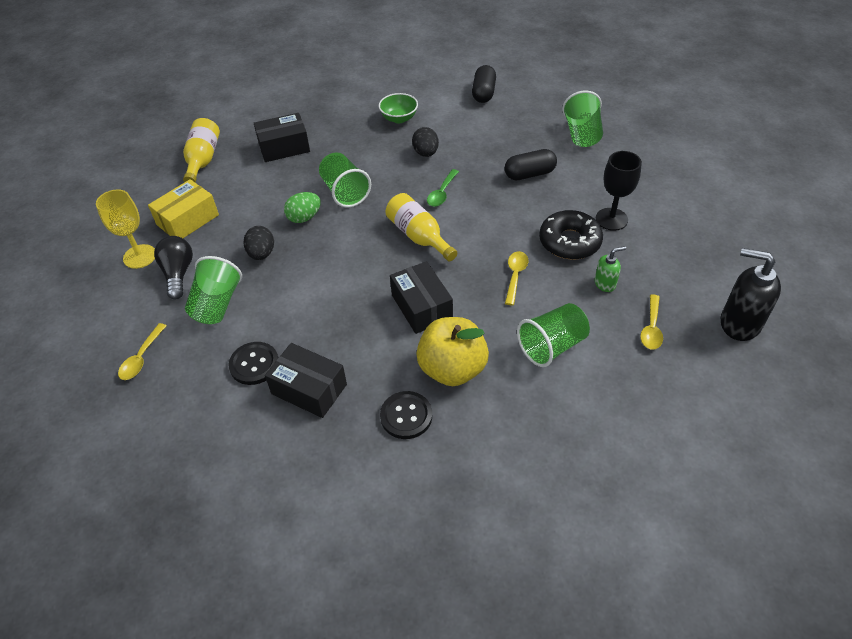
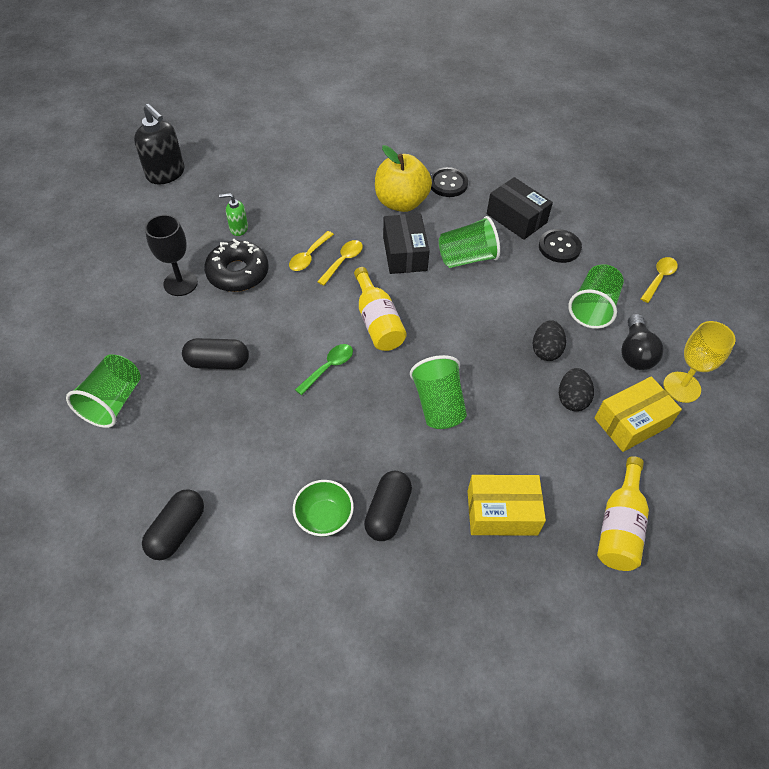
camera: 165 degrees left, 5 degrees up
black box [254,113,310,162] -> yellow box [468,475,546,536]
green egg [284,192,321,223] -> none
black egg [412,127,439,157] -> black egg moved to [559,368,594,411]
green cup [517,303,590,367] -> green cup moved to [439,216,500,268]
yellow spoon [640,295,663,349] -> yellow spoon moved to [317,240,363,286]
none -> black capsule [364,471,412,541]

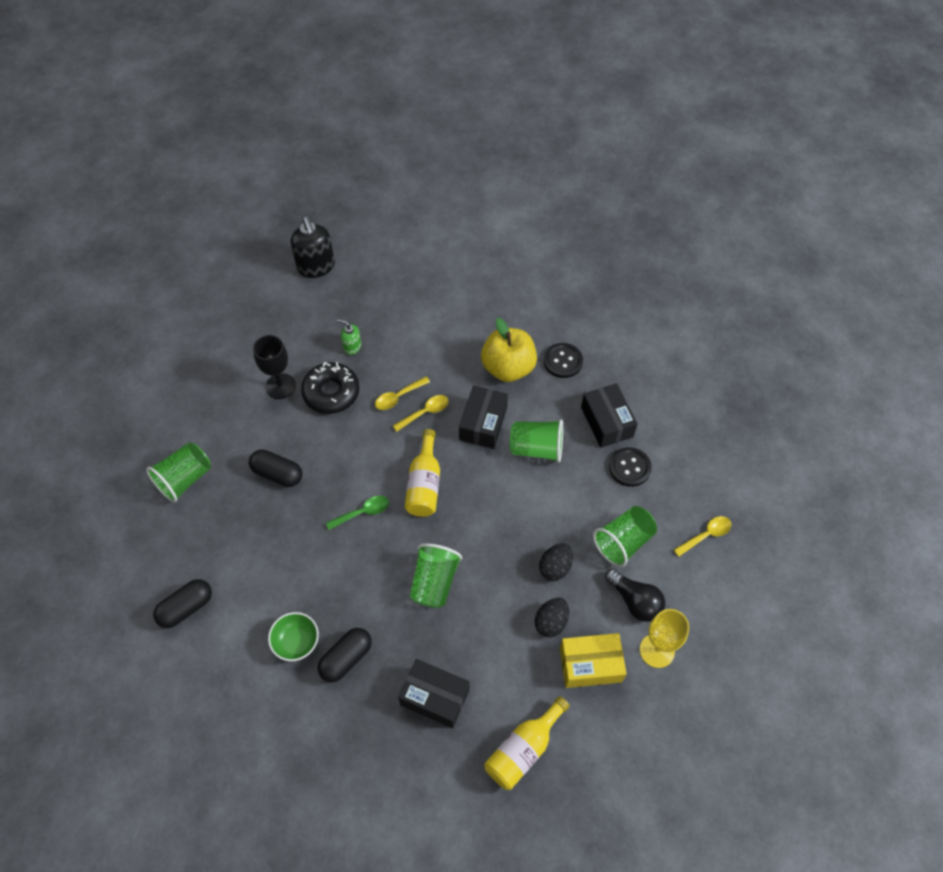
camera: 25 degrees right, 5 degrees up
yellow box [468,475,546,536] -> black box [398,659,470,728]
black light bulb [621,314,664,370] -> black light bulb turned 75 degrees counterclockwise [605,569,665,622]

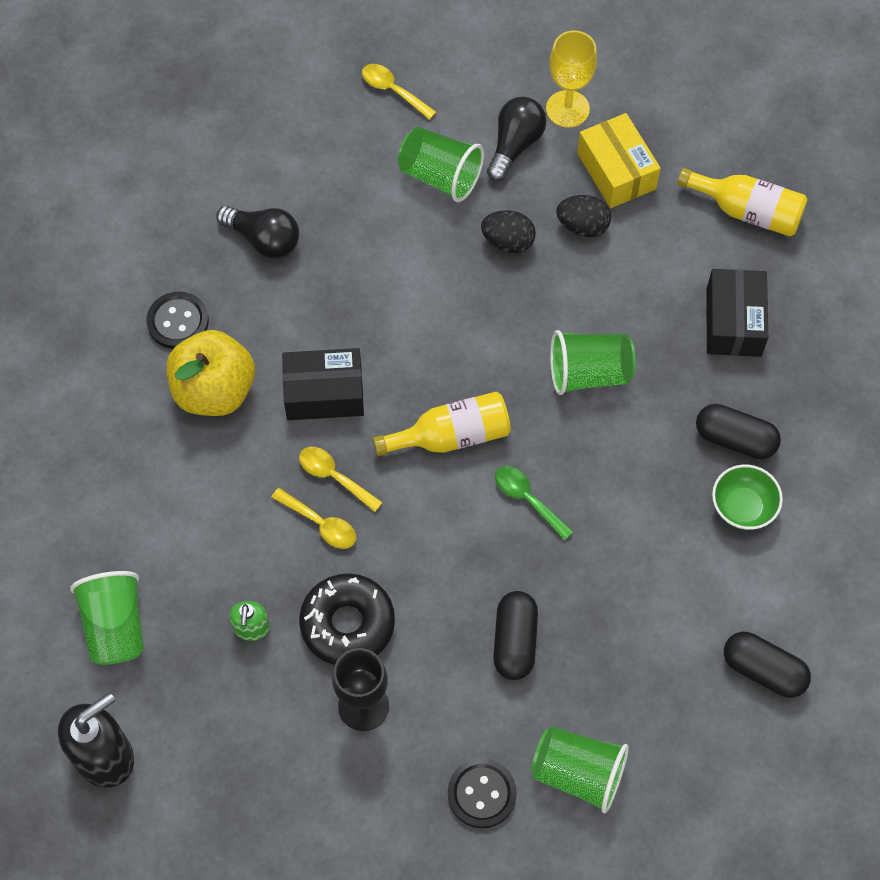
camera: 110 degrees left, 5 degrees up
green cup [510,419,563,463] -> green cup moved to [70,571,144,665]
black box [581,383,638,448] -> black light bulb [216,206,299,258]
black button [609,447,652,487] -> black button moved to [448,758,517,828]

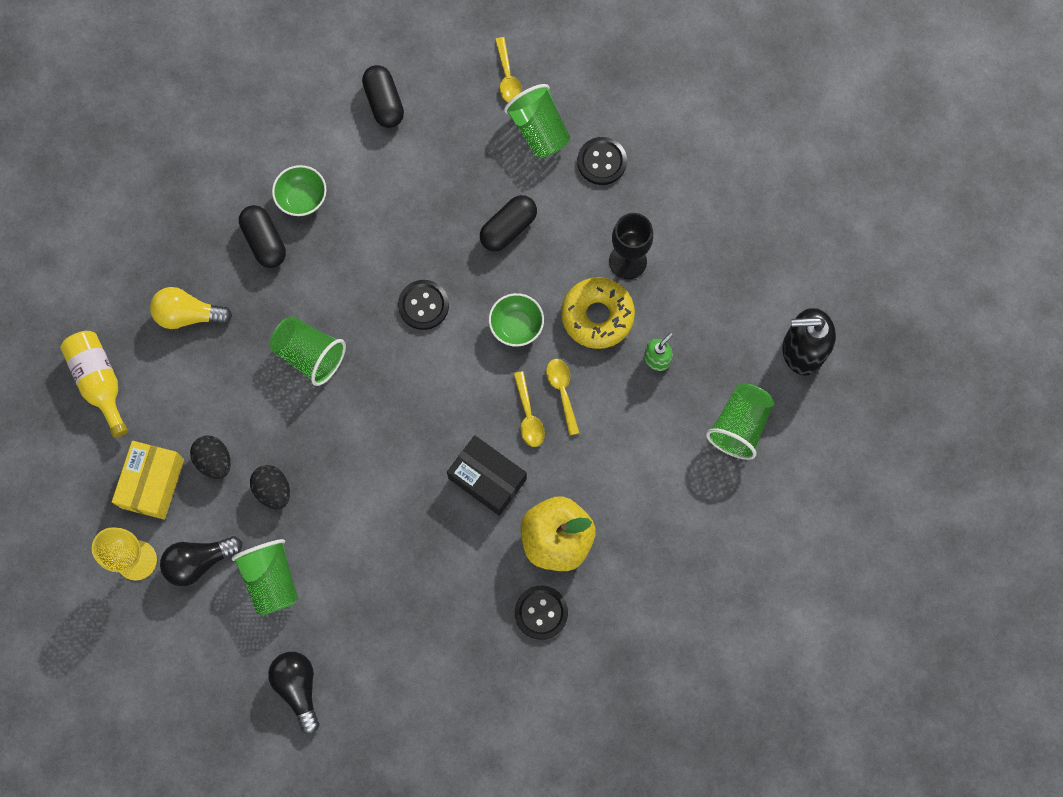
camera: 140 degrees left, 10 degrees up
black light bulb [216,206,299,258] -> black light bulb moved to [268,652,319,734]
black donut [299,573,395,665] -> yellow donut [561,277,635,349]
yellow spoon [362,64,436,120] -> yellow spoon moved to [495,37,522,102]
yellow bottle [373,392,511,456] -> none
green spoon [495,466,573,541] -> black button [398,280,449,330]
black box [706,269,768,357] -> yellow light bulb [150,287,232,329]
none -> green bowl [489,293,544,346]

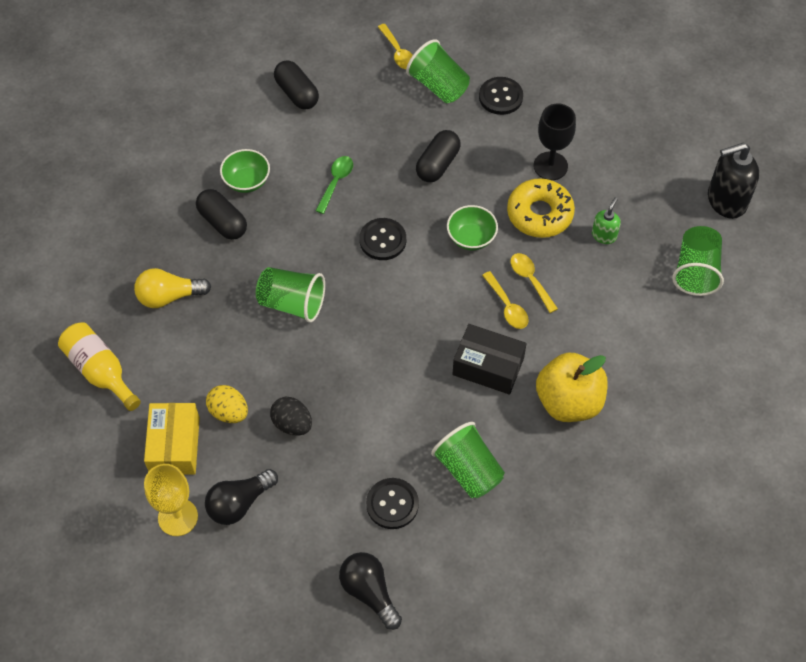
camera: 15 degrees left, 15 degrees down
black egg [190,435,231,479] -> yellow egg [206,385,248,423]
green cup [232,539,298,616] -> green cup moved to [431,422,505,498]
black button [515,586,568,640] -> black button moved to [366,478,419,529]
none -> green spoon [316,156,353,214]

